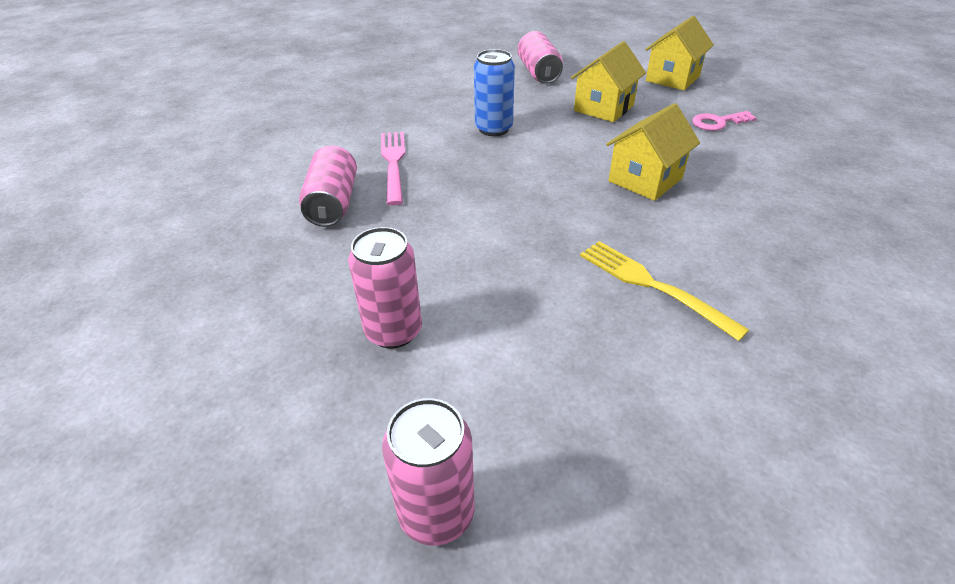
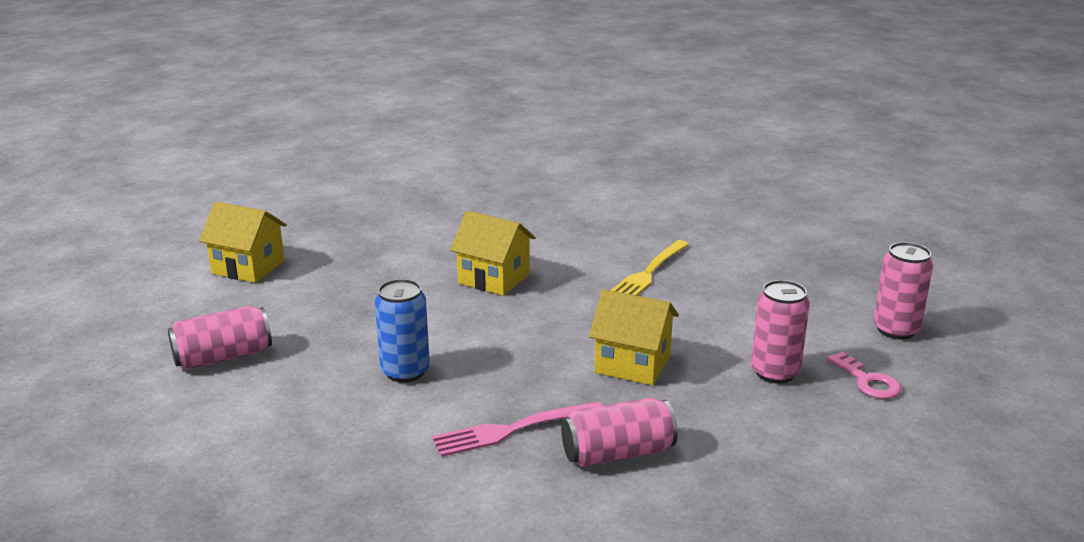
camera: 105 degrees left, 15 degrees down
yellow house [571,41,646,122] -> yellow house moved to [589,289,679,386]
pink key [692,111,757,131] -> pink key moved to [827,351,902,399]

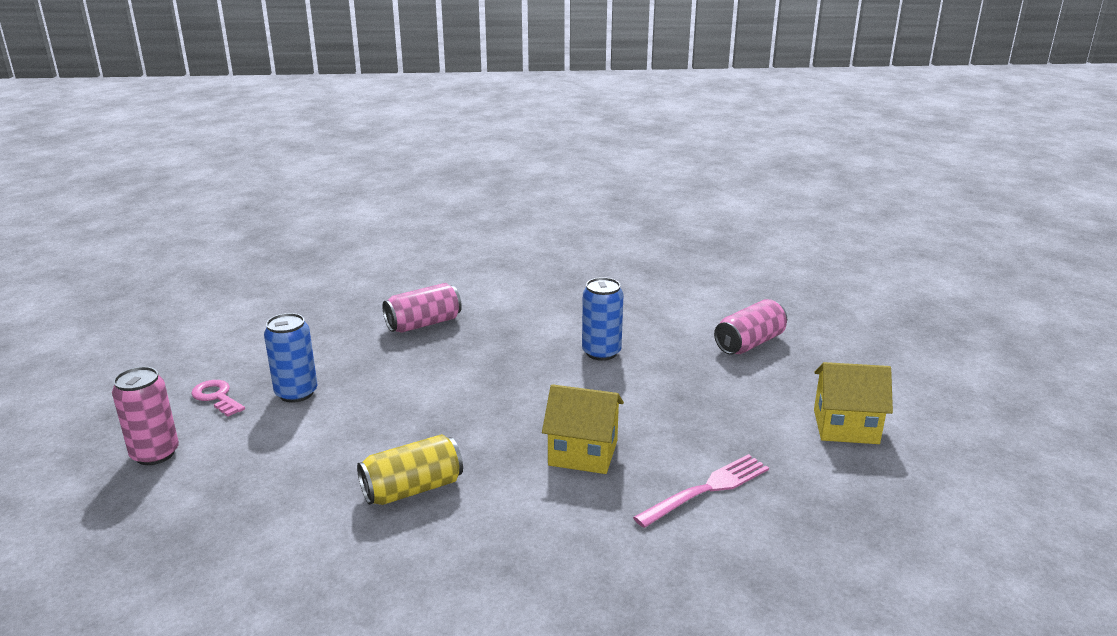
camera: 165 degrees right, 0 degrees up
pink fork [432,401,603,457] -> pink fork moved to [633,454,769,528]
yellow house [589,289,679,386] -> none
yellow fork [611,240,689,296] -> yellow can [357,434,463,505]
pink can [751,280,810,384] -> blue can [264,313,317,403]

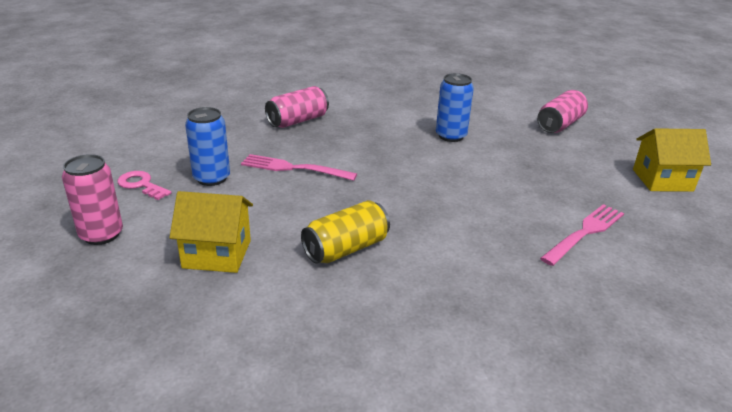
camera: 10 degrees left, 5 degrees up
yellow house [542,384,624,474] -> yellow house moved to [169,191,253,273]
none -> pink fork [241,154,357,181]

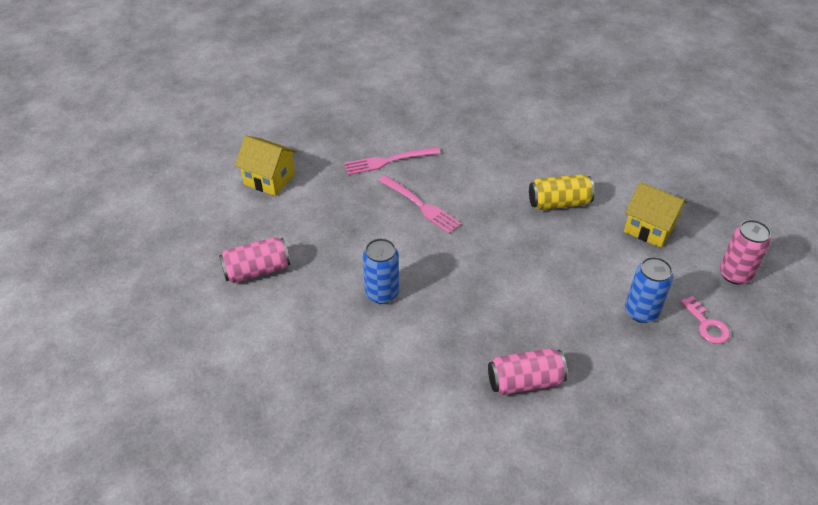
camera: 150 degrees left, 15 degrees up
pink fork [241,154,357,181] -> pink fork moved to [378,175,462,234]

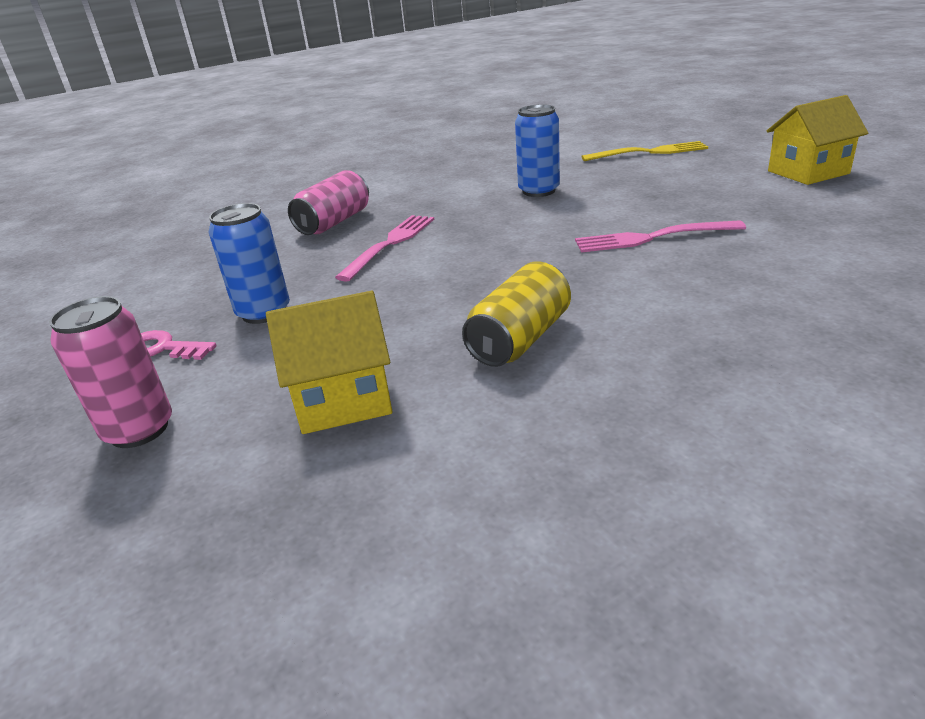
camera: 135 degrees right, 15 degrees down
pink can [219,237,290,283] -> yellow fork [581,141,708,161]
pink fork [344,147,441,175] -> pink fork moved to [335,215,434,282]

